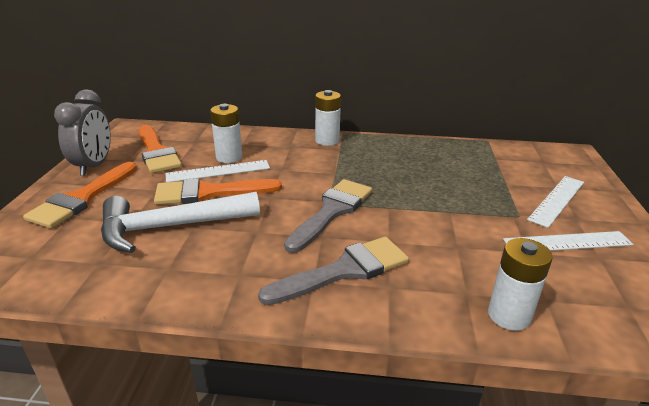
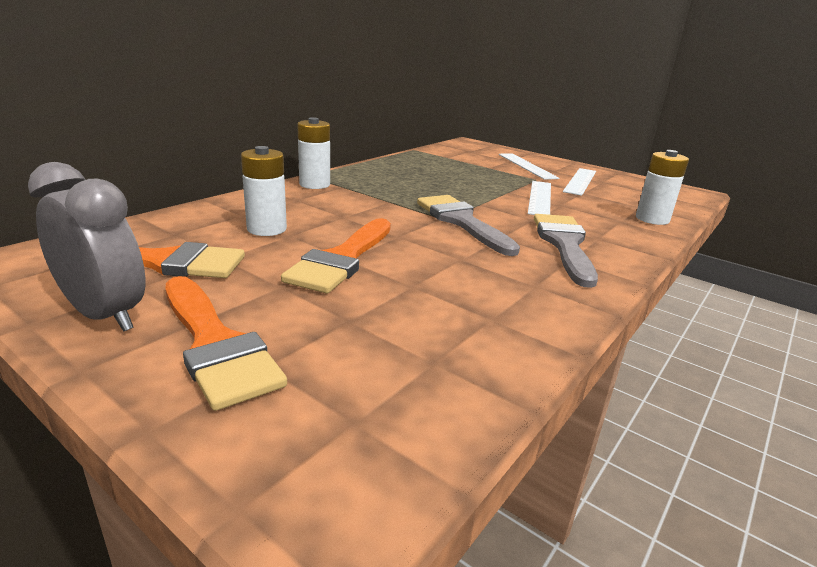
camera: 60 degrees left, 5 degrees down
white hammer [101,192,260,253] -> none
white ruler [165,160,270,182] -> white ruler moved to [528,181,551,215]

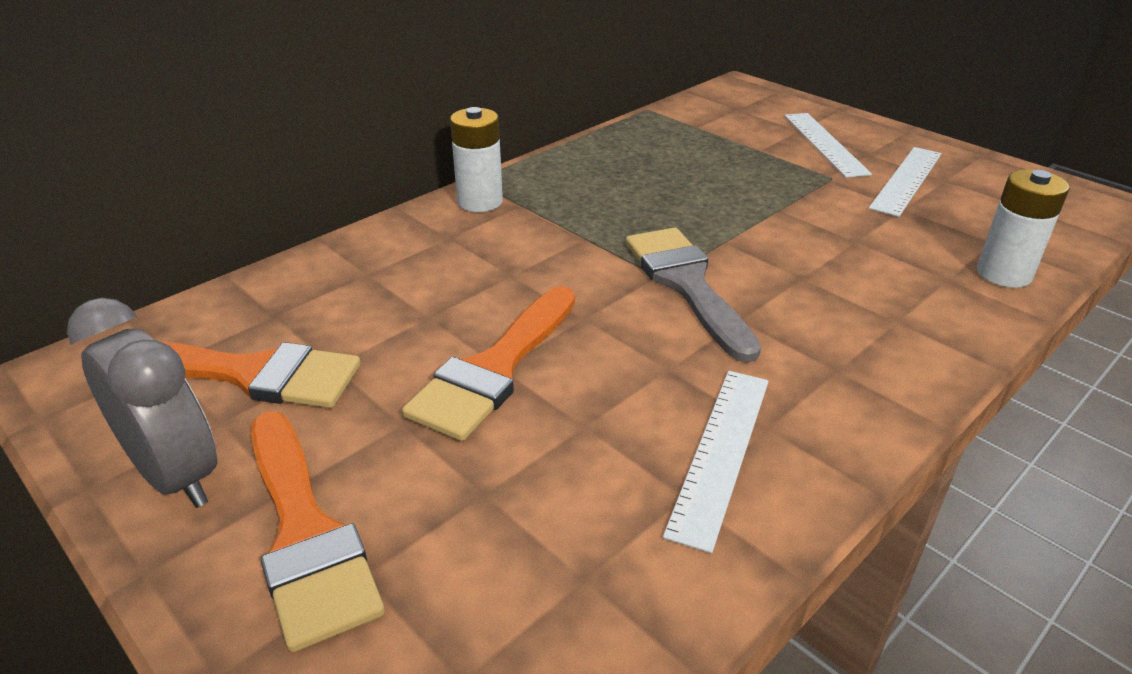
camera: 10 degrees right, 10 degrees up
white battery [241,146,287,236] -> none
white ruler [528,181,551,215] -> white ruler moved to [663,371,769,553]
grey brush [534,214,598,288] -> none

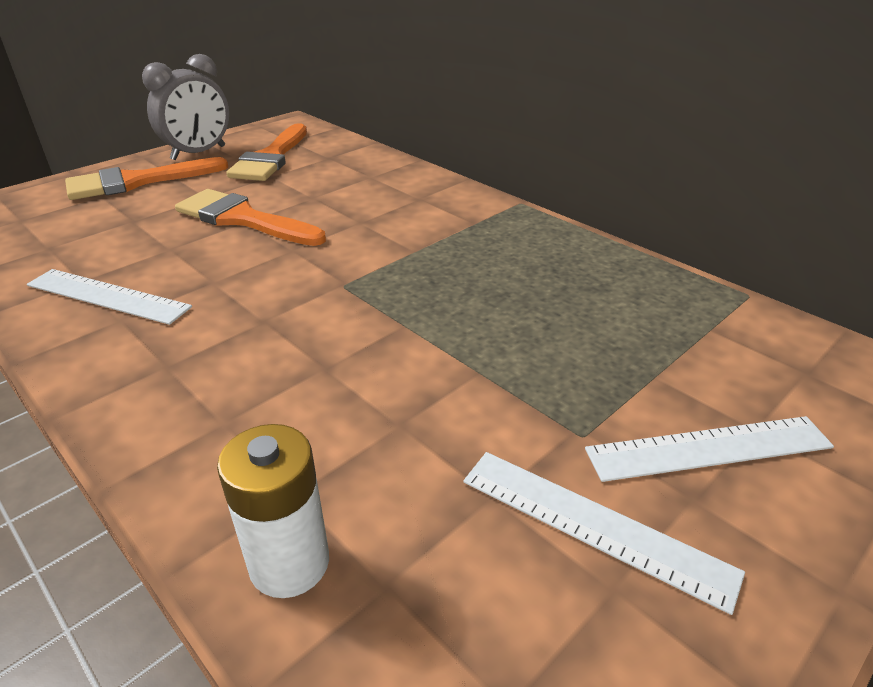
camera: 90 degrees right, 0 degrees up
white battery [450,107,503,212] -> none
grey brush [626,227,761,363] -> none

